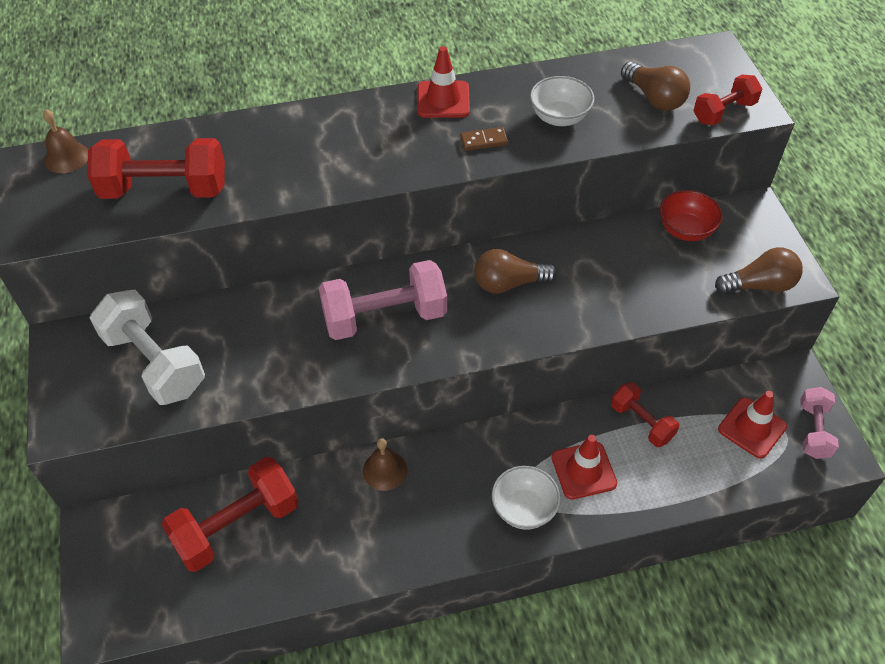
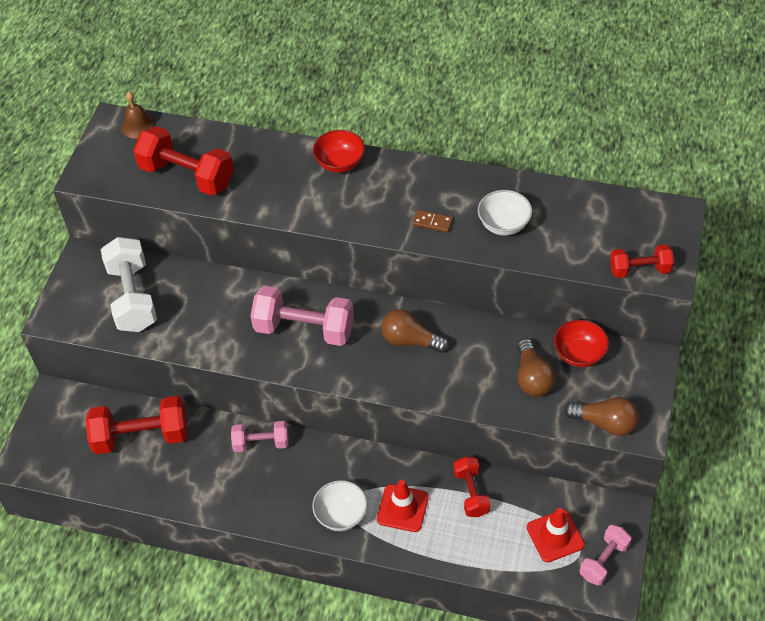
camera: 30 degrees right, 0 degrees up
brown bell [363,438,407,491] -> pink dumbbell [231,421,289,452]
red traffic cone [417,46,470,118] -> none
brown light bulb [621,62,690,111] -> brown light bulb moved to [517,339,556,397]
none -> red bowl [313,130,365,173]

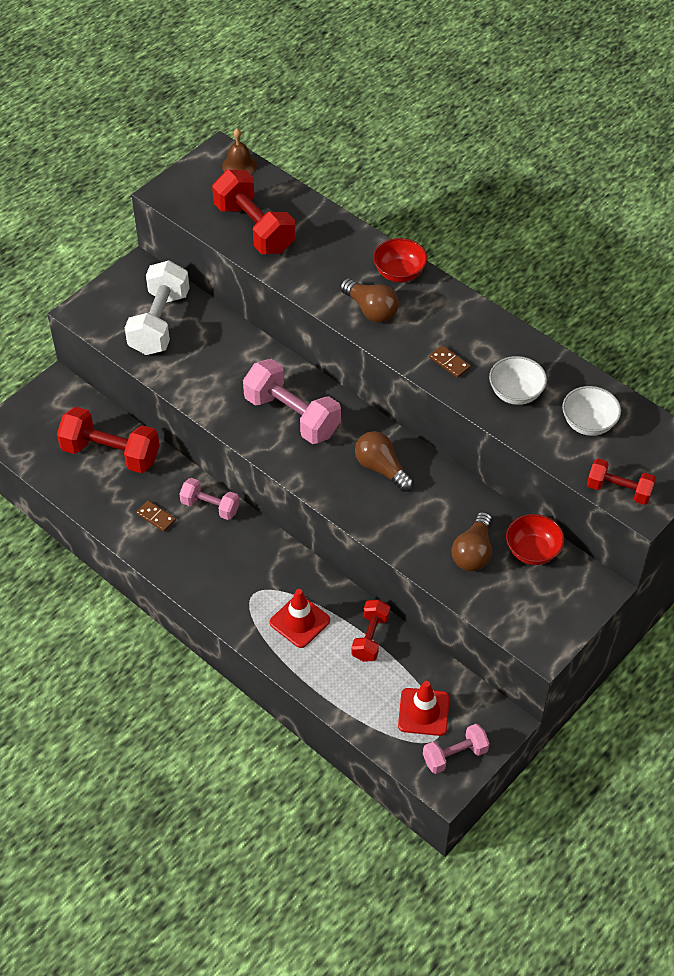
camera: 25 degrees right, 0 degrees up
white bowl [312,480,368,531] -> white bowl moved to [562,386,621,436]
brown light bulb [564,397,639,436] -> brown light bulb moved to [340,278,399,323]
none -> brown domino [137,500,176,532]

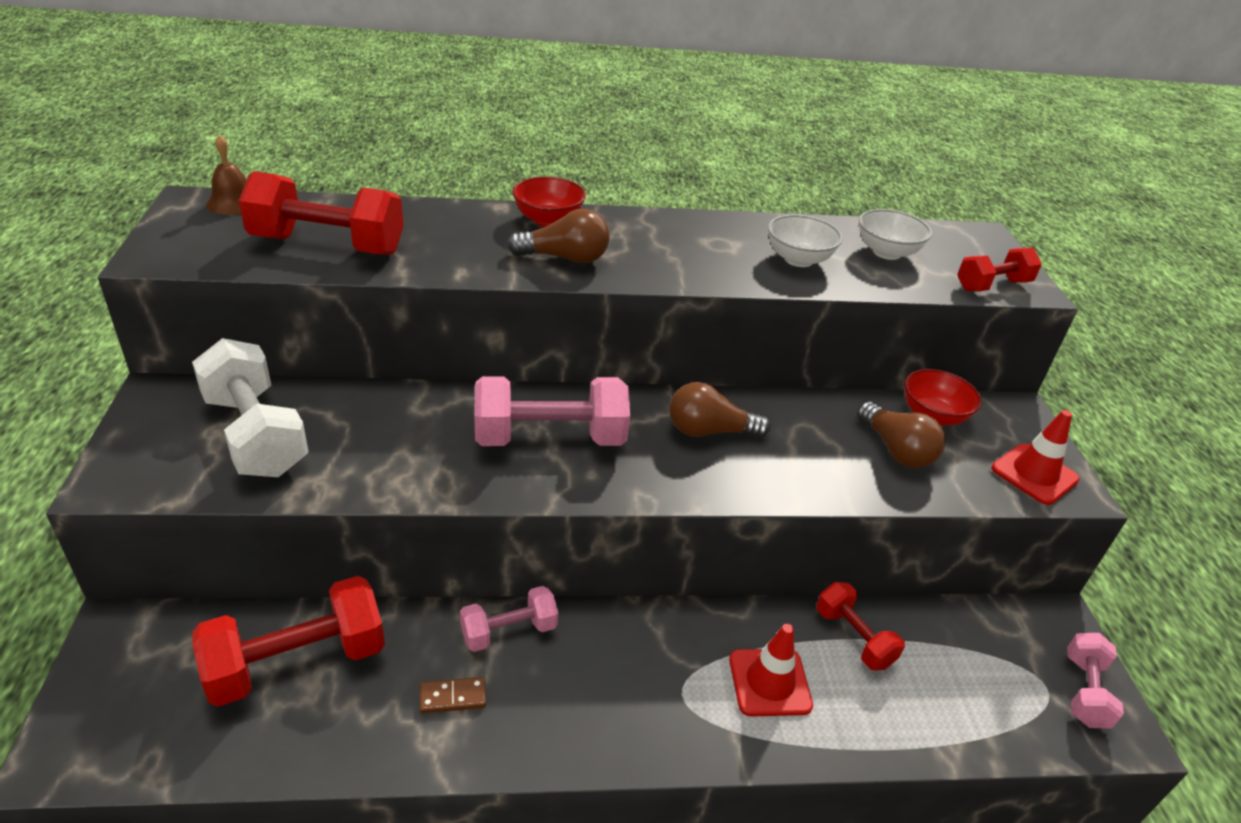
camera: 50 degrees left, 15 degrees down
red traffic cone [398,681,449,736] -> red traffic cone moved to [991,410,1080,505]
brown domino [429,345,471,378] -> none

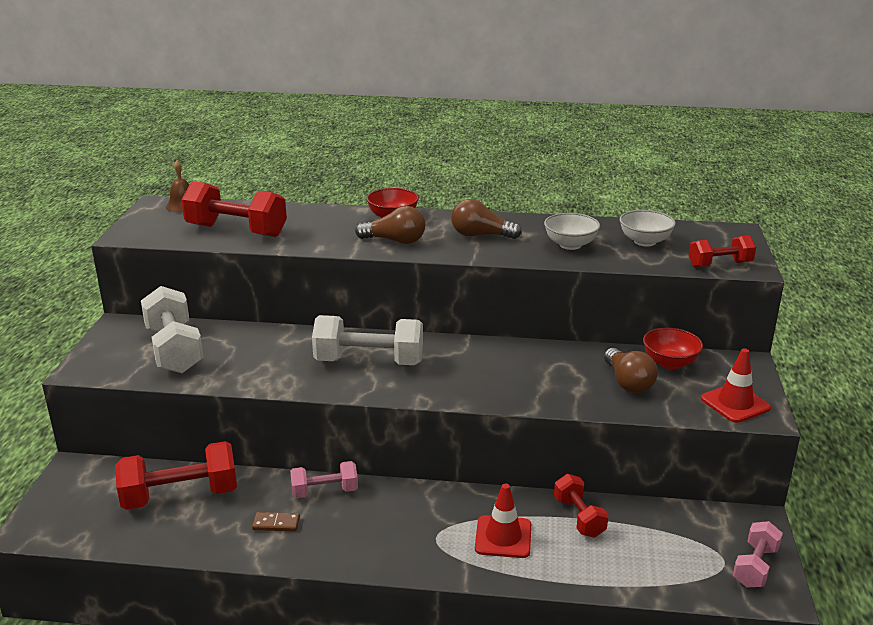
camera: 15 degrees right, 10 degrees down
pink dumbbell [474,376,630,446] -> white dumbbell [312,315,423,365]
brown light bulb [669,382,771,438] -> brown light bulb moved to [451,199,522,239]

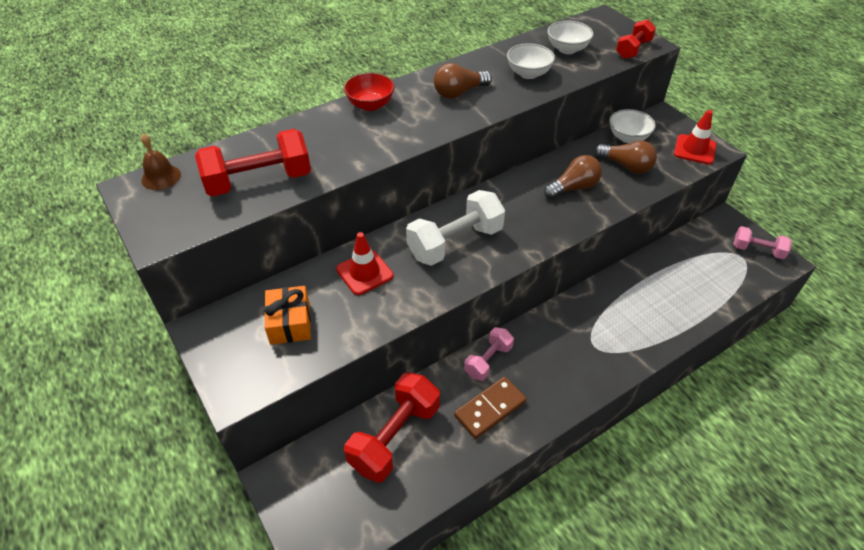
camera: 40 degrees left, 20 degrees up
white dumbbell [141,286,204,374] -> orange gift [264,286,311,345]
brown domino [252,512,300,531] -> brown domino [454,377,527,439], size x1.77
brown light bulb [355,206,425,244] -> brown light bulb moved to [544,155,602,199]
red traffic cone [475,483,531,558] -> red traffic cone moved to [336,232,394,295]
red dumbbell [554,474,608,537] -> none
red bowl [643,328,703,369] -> white bowl [610,109,656,143]
pink dumbbell [733,521,783,588] -> pink dumbbell turned 60 degrees counterclockwise [733,226,792,259]

